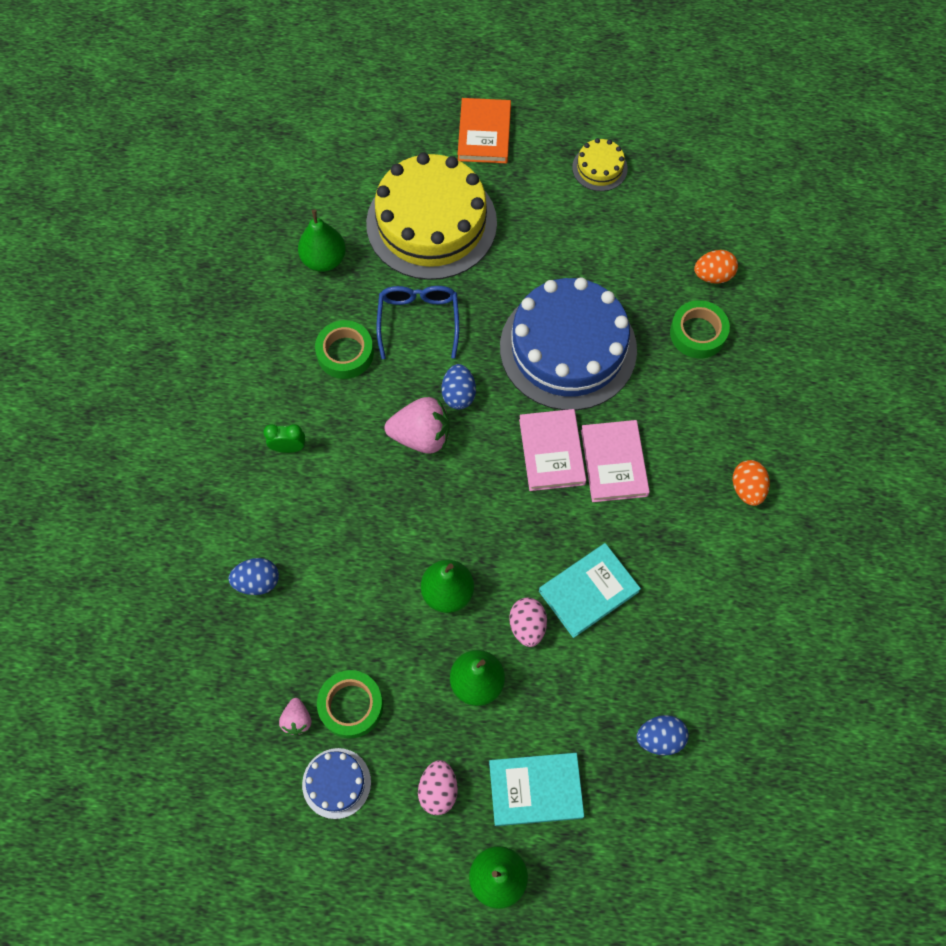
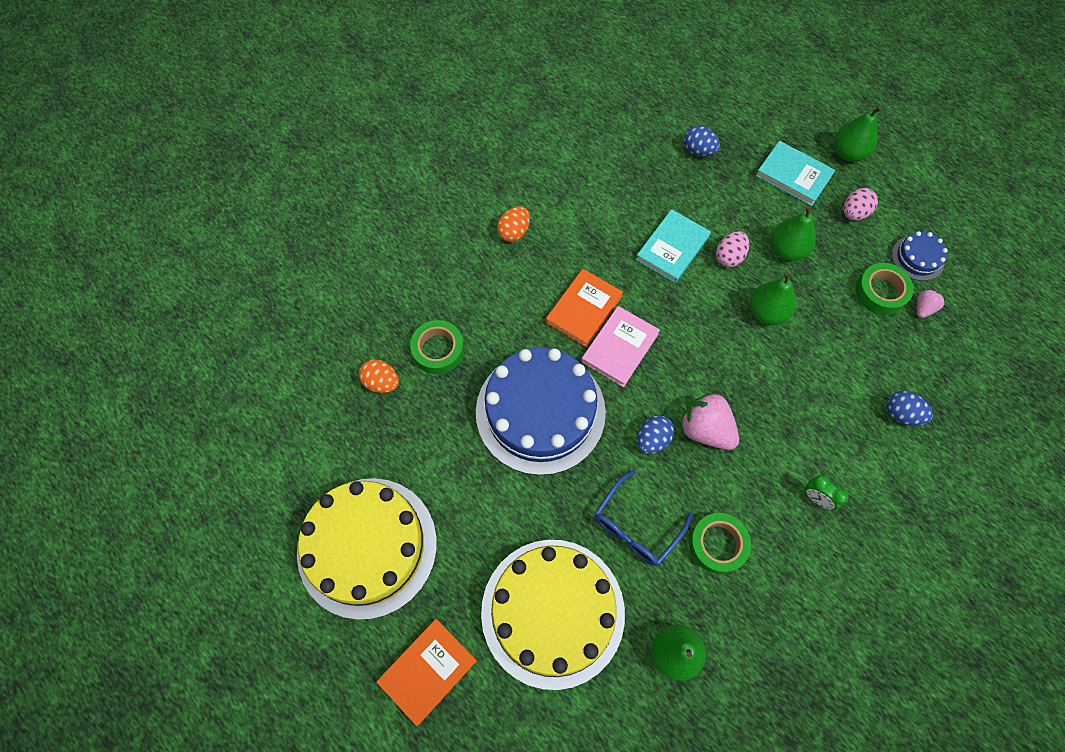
camera: 140 degrees left, 0 degrees up
turquoise book [539,543,641,638] -> turquoise book turned 60 degrees counterclockwise [636,209,711,283]
yellow cake [572,138,628,191] -> yellow cake [297,478,437,620], size x2.31
pink book [581,420,650,502] -> orange book [546,269,623,347]

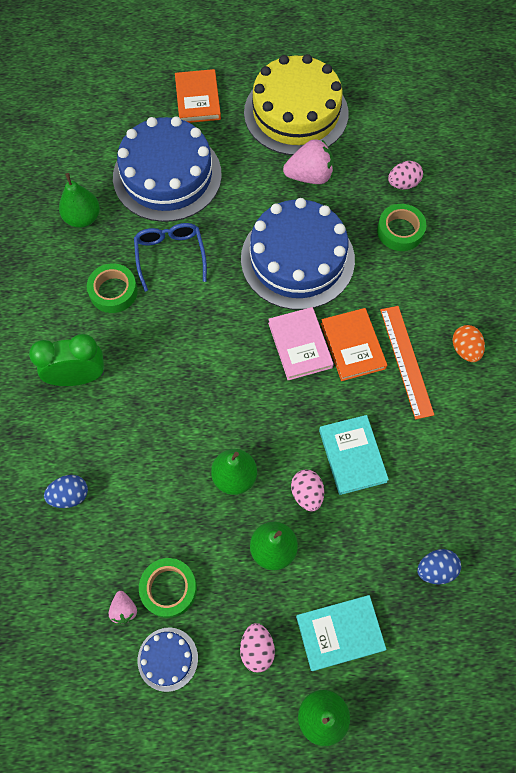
camera: 130 degrees right, 0 degrees up
orange egg [359,359,399,393] -> pink egg [388,161,423,190]
yellow cake [481,540,625,690] -> blue cake [113,117,222,222]
blue egg [637,415,674,454] -> none
pink strawberry [680,392,739,450] -> pink strawberry moved to [283,139,334,184]
green clock [805,475,849,510] -> green clock [29,334,104,386], size x1.93
none -> orange ruler [380,306,434,419]

